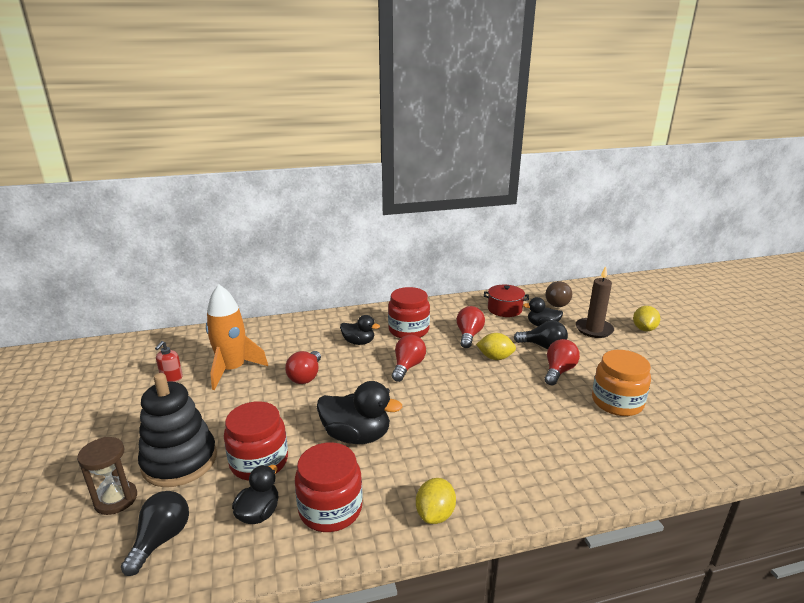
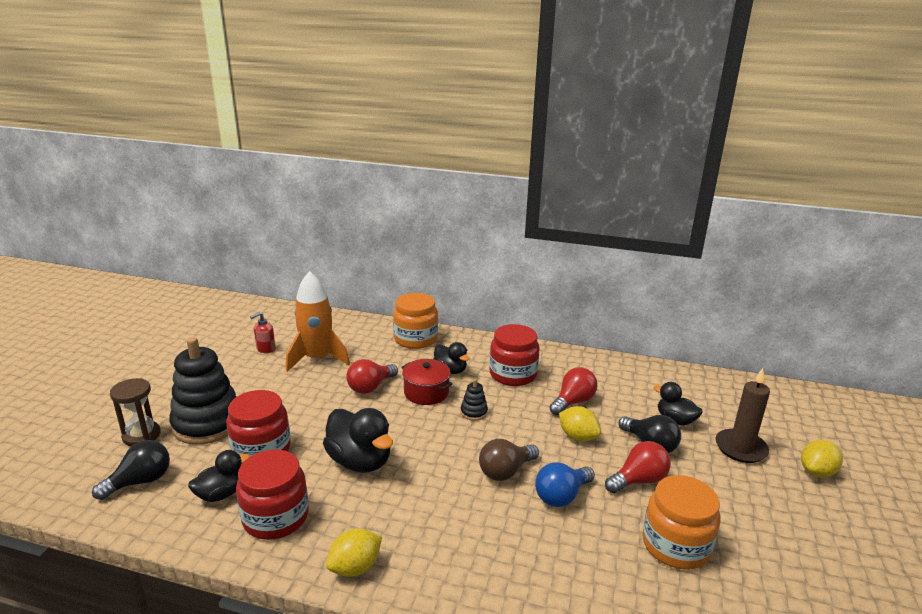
camera: 30 degrees right, 0 degrees up
red light bulb [392,335,426,382] -> black stacking toy [461,379,488,421]
red pot [484,285,529,317] -> red pot moved to [401,359,452,405]
brown light bulb [545,281,572,307] -> brown light bulb moved to [479,439,539,481]
none -> orange jar [393,293,438,349]
none -> blue light bulb [535,462,595,507]

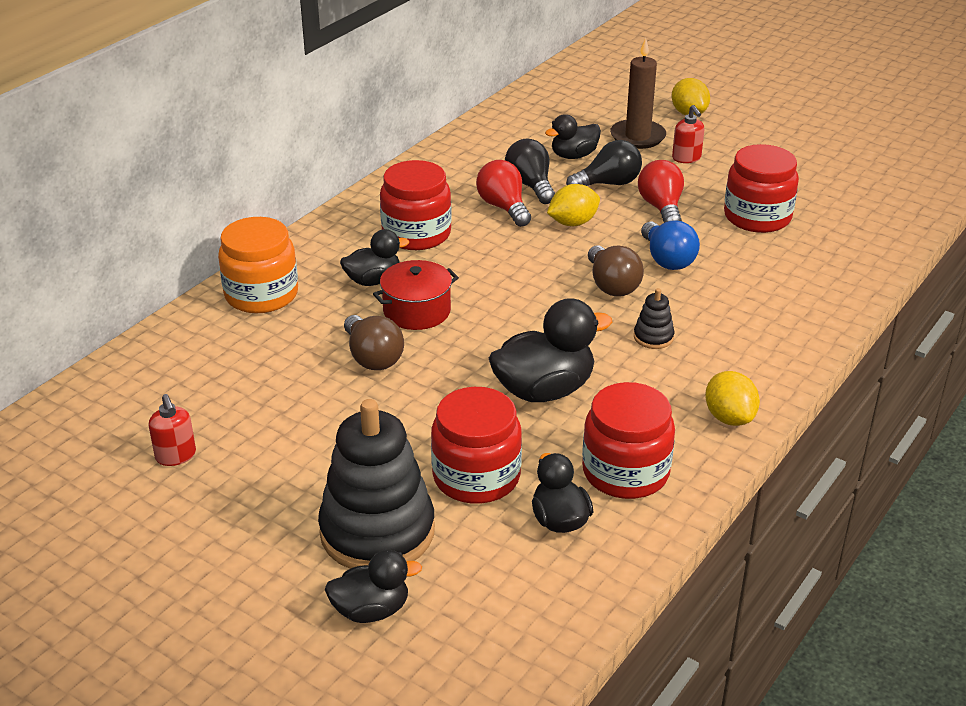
camera: 70 degrees left, 10 degrees up
black light bulb [92,440,170,500] -> black light bulb moved to [505,139,555,204]
brown hourglass [110,378,161,446] -> black duck [325,550,422,623]
orange rocket [286,271,350,372] -> none
red light bulb [346,359,398,394] -> brown light bulb [344,315,404,370]
black stacking toy [461,379,488,421] -> black stacking toy moved to [634,288,675,349]
orange jar [642,475,721,570] -> red jar [724,144,799,233]
none -> red soap dispenser [672,105,704,163]

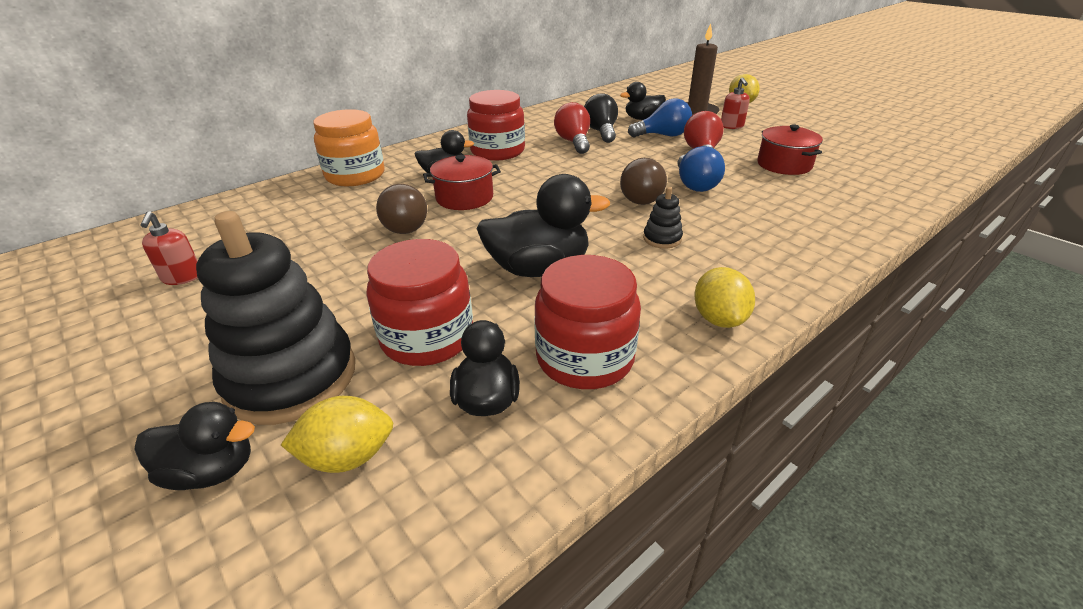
camera: 15 degrees right, 0 degrees up
yellow lemon [547,184,600,226] -> yellow lemon moved to [281,396,393,473]
black light bulb [566,140,642,186] -> blue light bulb [628,99,692,137]
red jar [724,144,799,233] -> red pot [757,125,823,175]

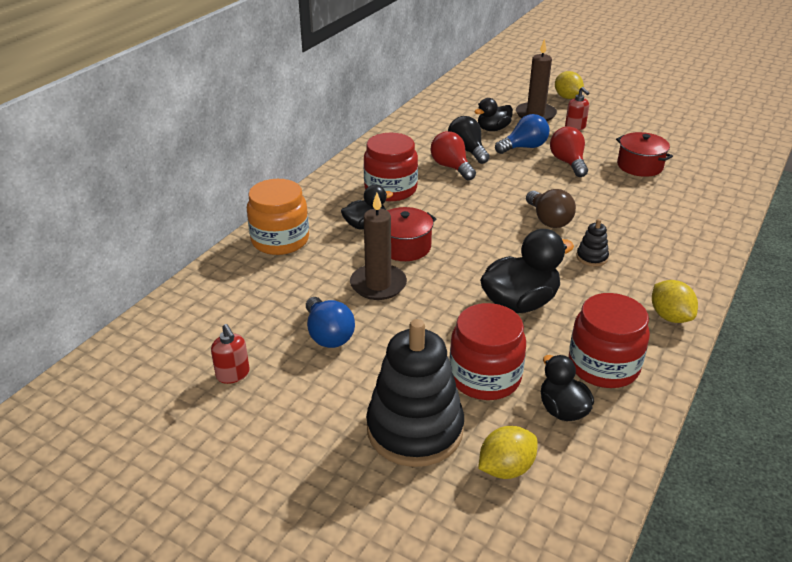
camera: 20 degrees left, 0 degrees up
black duck [135,402,255,490] -> none
brown light bulb [376,184,427,234] -> brown candle [350,193,407,300]
blue light bulb [677,146,725,192] -> blue light bulb moved to [306,297,355,348]

